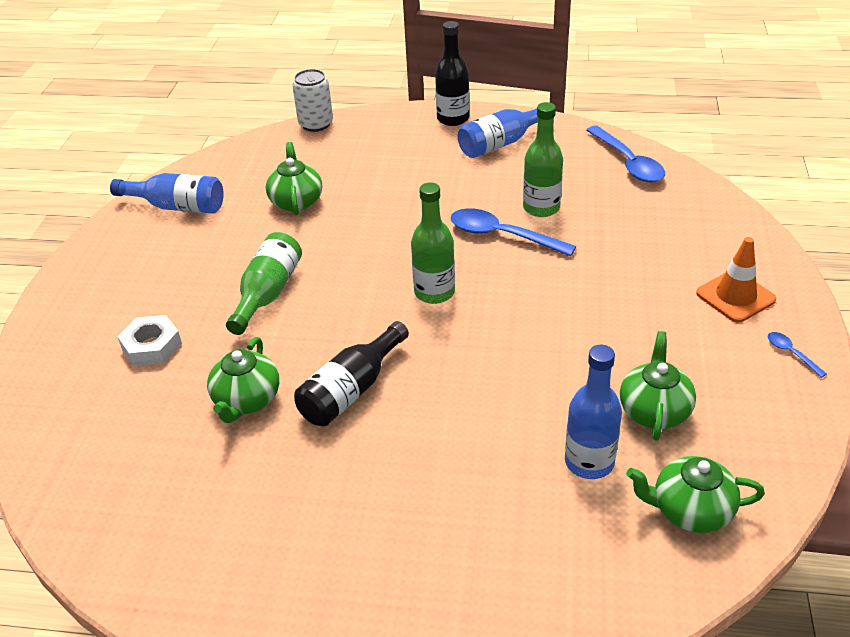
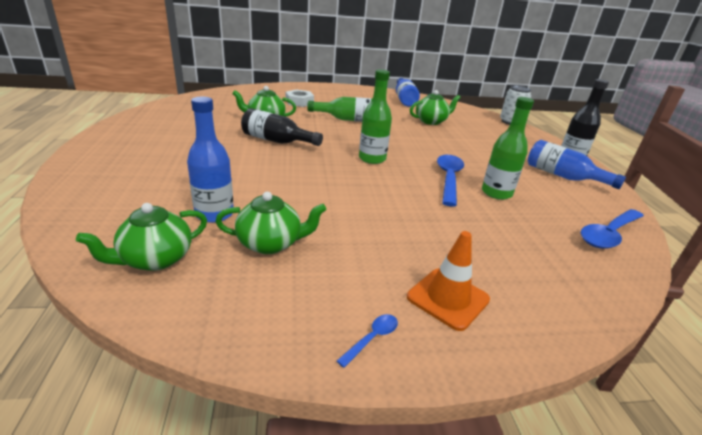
camera: 70 degrees right, 10 degrees down
green teapot [626,456,765,533] -> green teapot turned 120 degrees counterclockwise [76,203,207,271]

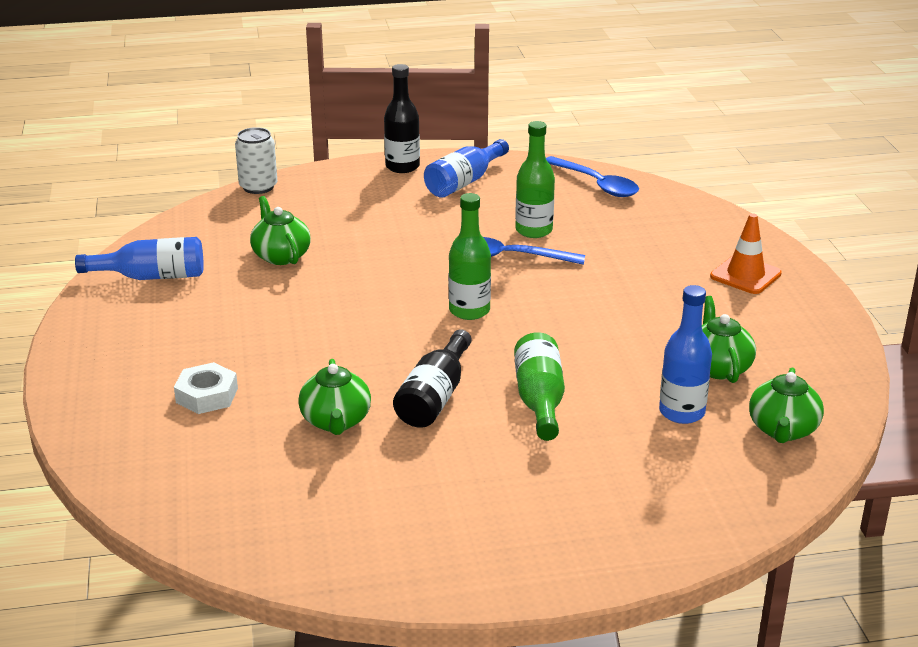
camera: 90 degrees left, 0 degrees up
green teapot [76,203,207,271] -> green teapot turned 60 degrees clockwise [749,368,824,443]
green bottle [307,97,372,122] -> green bottle moved to [514,332,565,441]
blue spoon [337,314,398,368] -> none

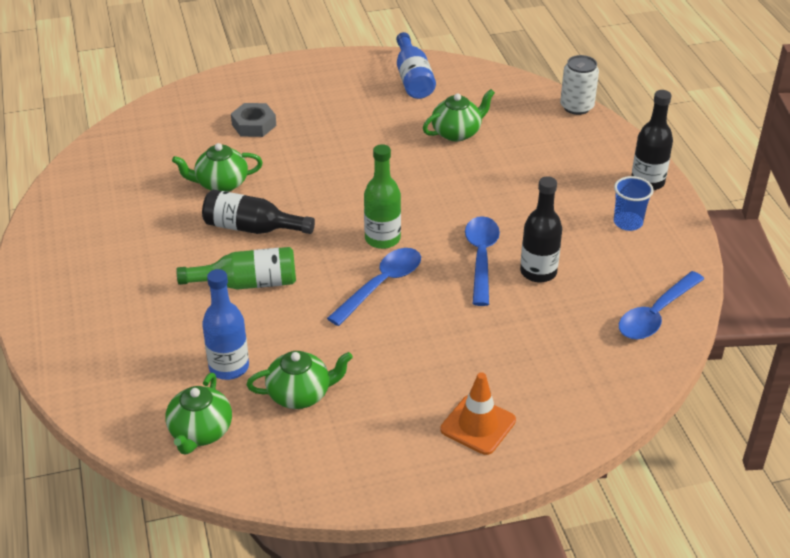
camera: 85 degrees right, 10 degrees up
white nut [174,362,238,414] -> grey nut [231,103,276,137]
blue bottle [424,139,509,198] -> blue cup [614,176,654,231]
green bottle [515,121,555,238] -> black bottle [520,177,562,283]
green teapot [749,368,824,443] -> green teapot turned 90 degrees counterclockwise [165,373,232,455]
none -> blue spoon [327,248,421,326]

